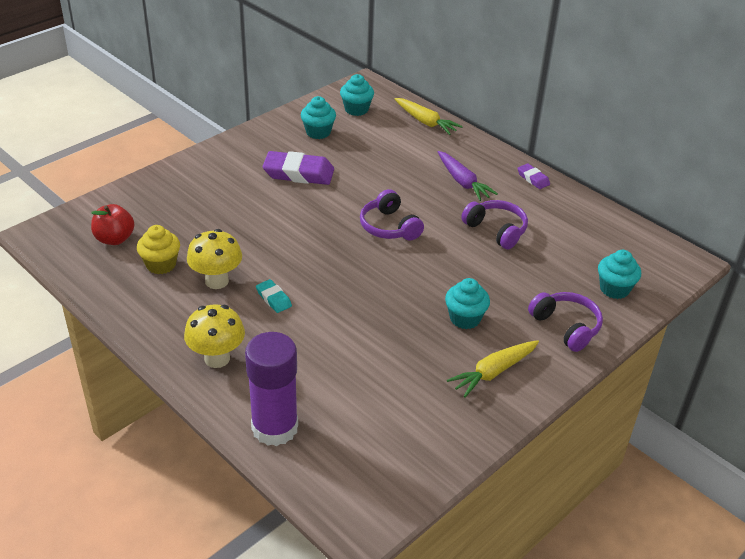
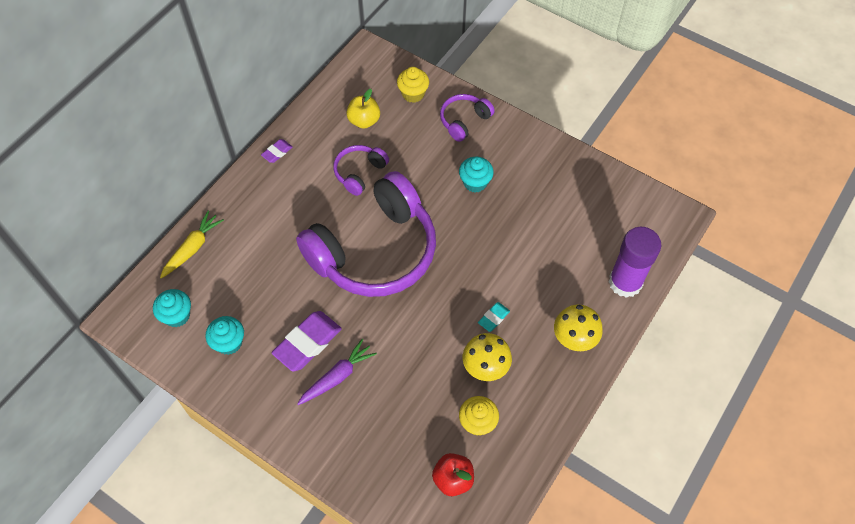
camera: 100 degrees left, 20 degrees up
purple eraser [263,151,334,185] -> purple eraser turned 45 degrees clockwise [272,311,342,371]
purple headphones [360,189,424,241] -> purple headphones [296,171,436,297], size x2.29
purple carrot [438,151,498,201] -> purple carrot moved to [297,339,377,405]
yellow carrot [447,340,539,398] -> none
turquoise cupcake [598,250,641,299] -> yellow cupcake [397,67,429,103]
none -> yellow apple [346,89,380,129]

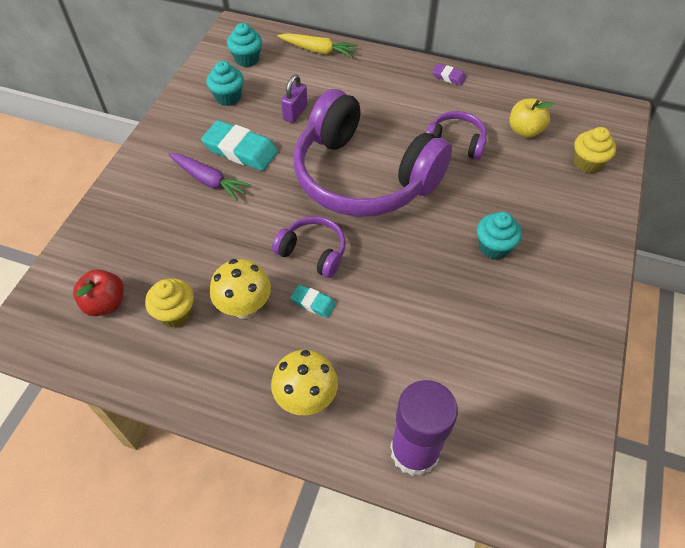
camera: 75 degrees right, 5 degrees down
purple eraser [272,311,342,371] -> turquoise eraser [201,120,278,171]
purple headphones [440,94,495,142] -> purple headphones moved to [272,216,346,278]
none -> purple padlock [281,75,308,123]

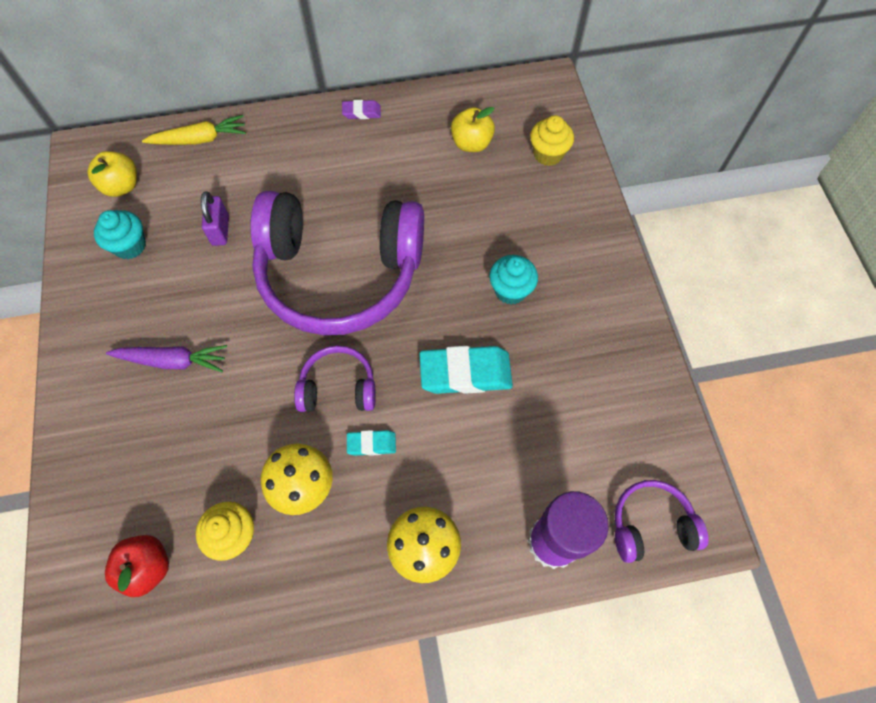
camera: 30 degrees left, 10 degrees up
turquoise eraser [201,120,278,171] -> turquoise eraser moved to [419,346,513,394]
turquoise cupcake [227,23,262,67] -> yellow apple [87,151,137,197]
purple headphones [426,111,487,160] -> purple headphones moved to [614,480,709,563]

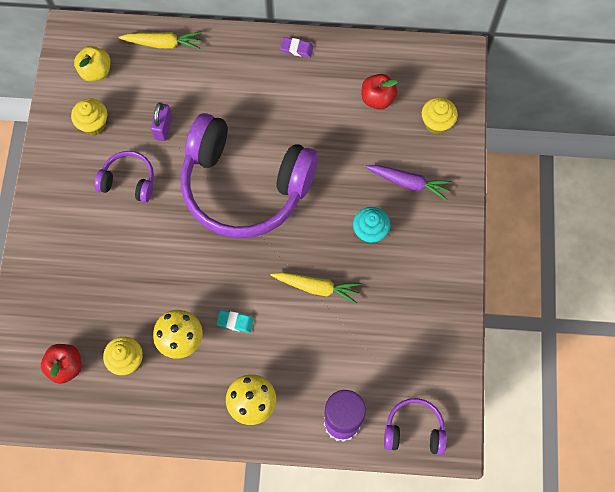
camera: 15 degrees right, 5 degrees up
turquoise cupcake [94,210,146,259] -> yellow cupcake [71,98,107,135]
purple carrot [106,345,227,372] -> purple carrot moved to [366,165,452,201]
purple headphones [294,345,376,412] -> purple headphones moved to [94,151,154,202]
turquoise eraser [419,346,513,394] -> yellow carrot [270,272,361,304]
yellow apple [451,107,495,152] -> red apple [362,74,398,110]

